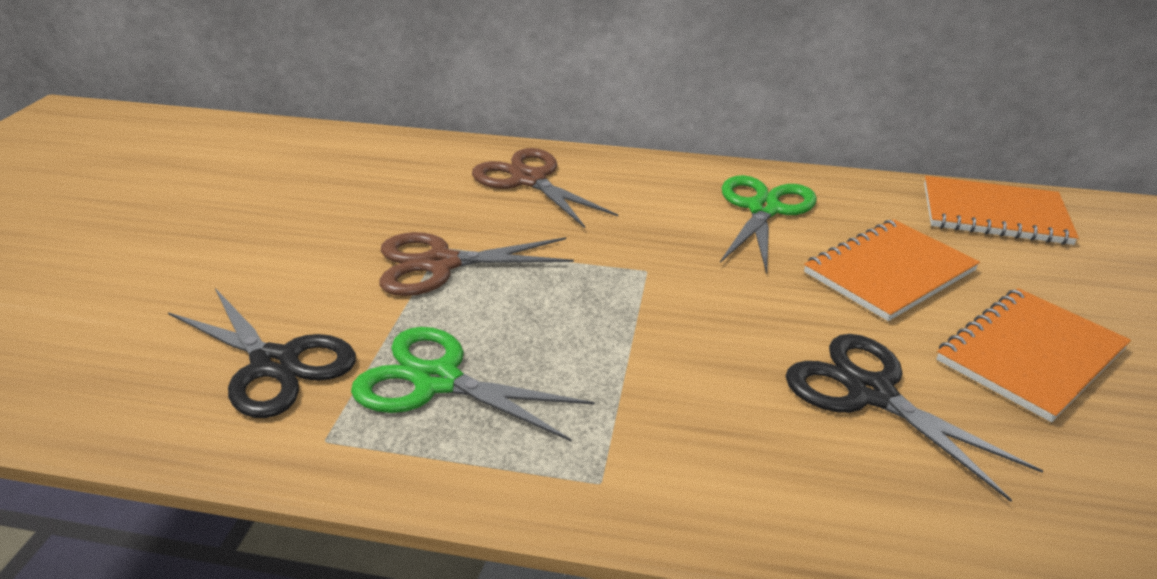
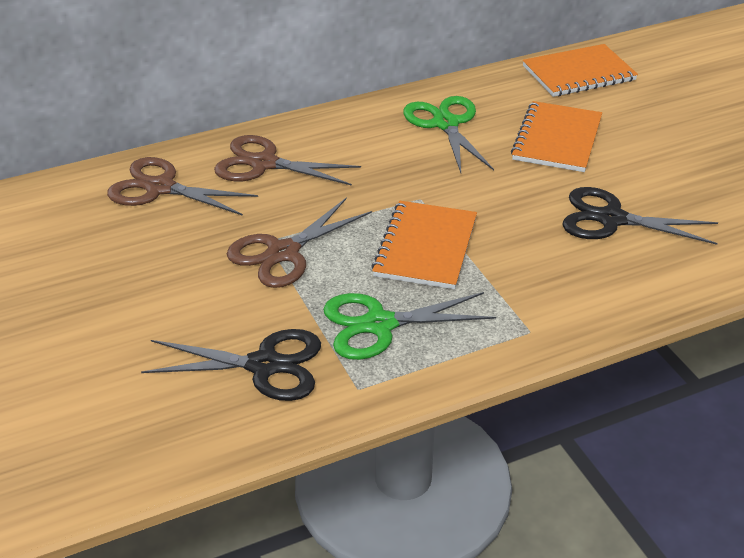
camera: 35 degrees left, 5 degrees up
orange notebook [936,288,1131,422] -> orange notebook moved to [371,201,477,289]
none -> brown scissors [107,157,258,216]

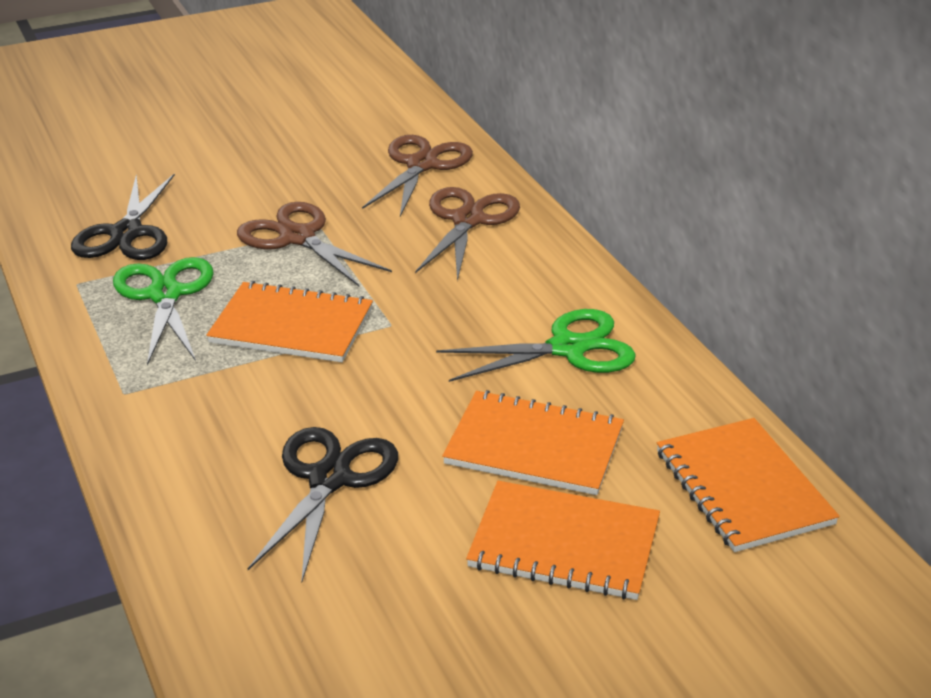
camera: 90 degrees right, 5 degrees down
none -> orange notebook [466,481,660,600]

